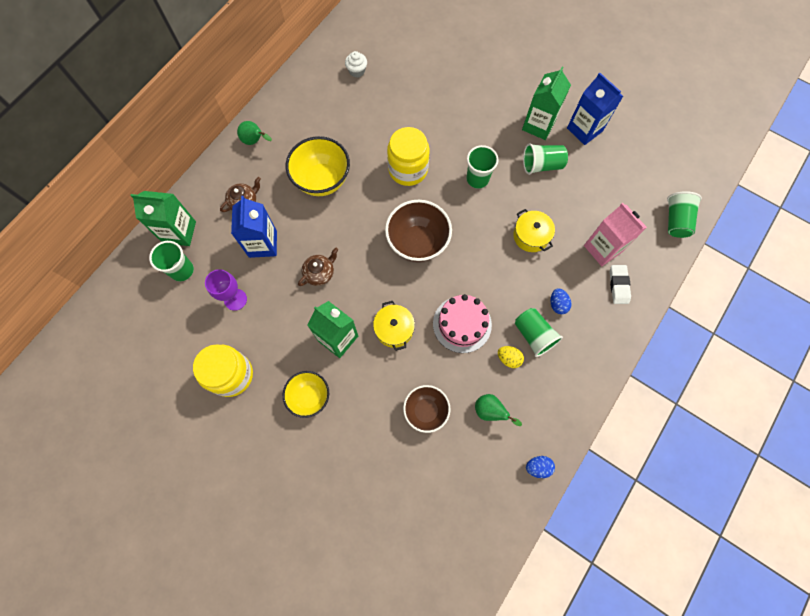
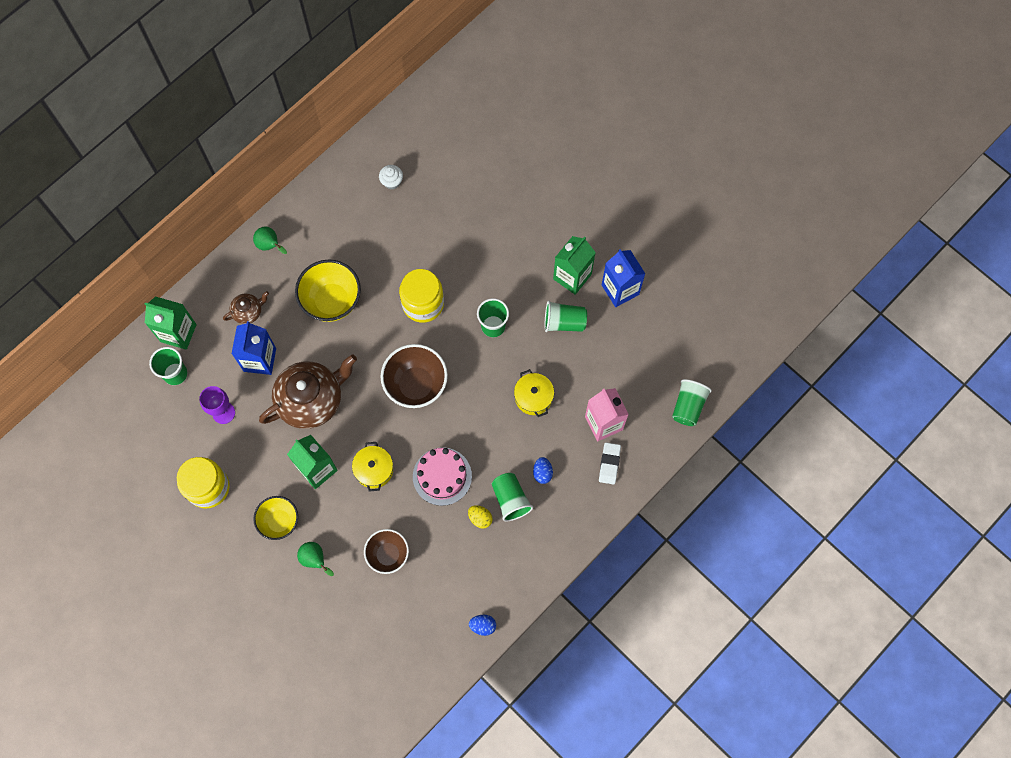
camera: 10 degrees right, 0 degrees up
brown teapot [298,248,338,286] -> brown teapot [259,354,357,429], size x2.12
green pear [475,394,522,426] -> green pear moved to [297,542,334,576]

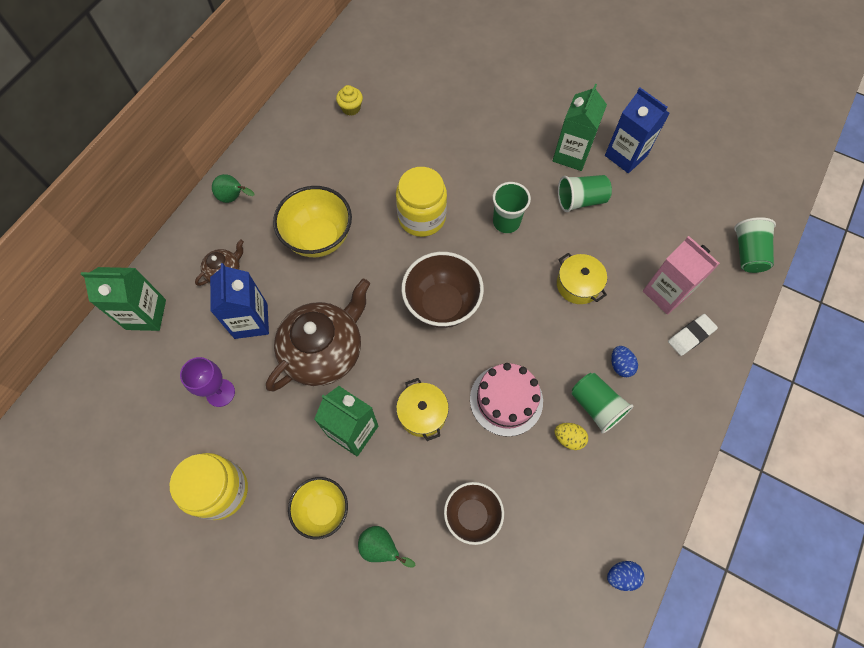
camera: 15 degrees left, 5 degrees down
green cup [149,347,187,385] -> none
white cupcake [379,165,403,189] -> yellow cupcake [336,85,363,116]
white eraser [599,442,621,485] -> white eraser turned 60 degrees clockwise [668,314,718,356]

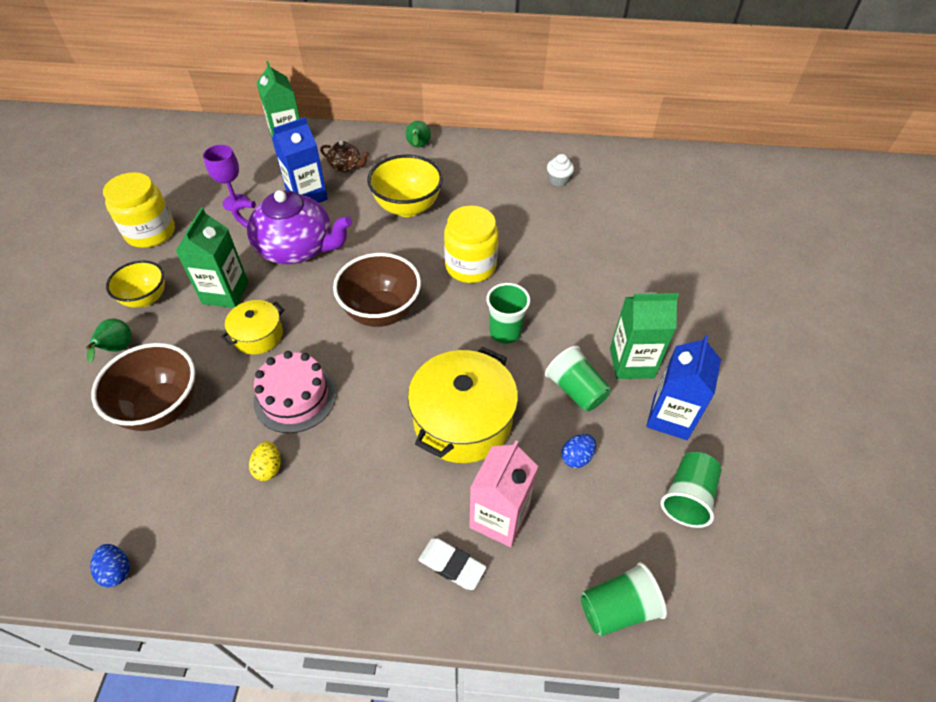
camera: 65 degrees right, 15 degrees down
brown teapot [266,279,370,391] -> purple teapot [232,190,352,264]
yellow cupcake [336,85,363,116] -> white cupcake [547,154,574,186]
brown bowl [444,482,504,545] -> brown bowl [91,343,196,431], size x1.53
yellow pot [557,253,607,304] -> yellow pot [408,347,518,463], size x1.82
green cup [571,373,633,434] -> green cup moved to [661,452,722,528]
blue egg [611,346,638,377] -> blue egg moved to [561,434,596,468]

